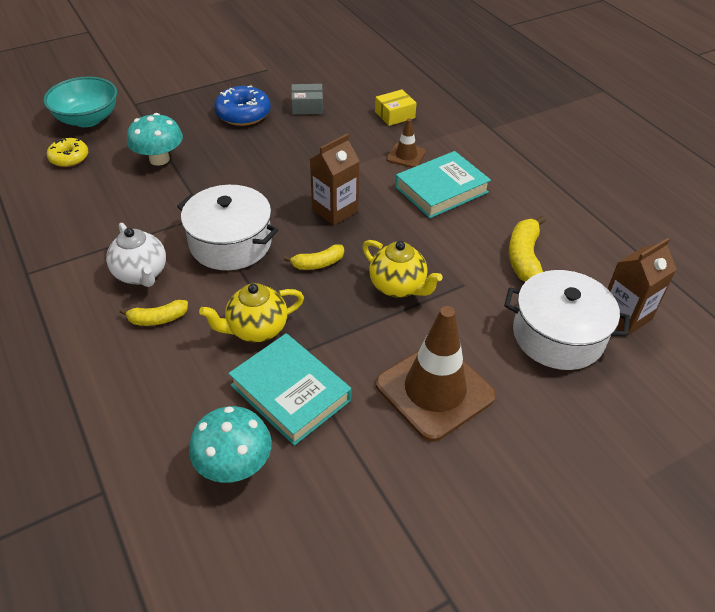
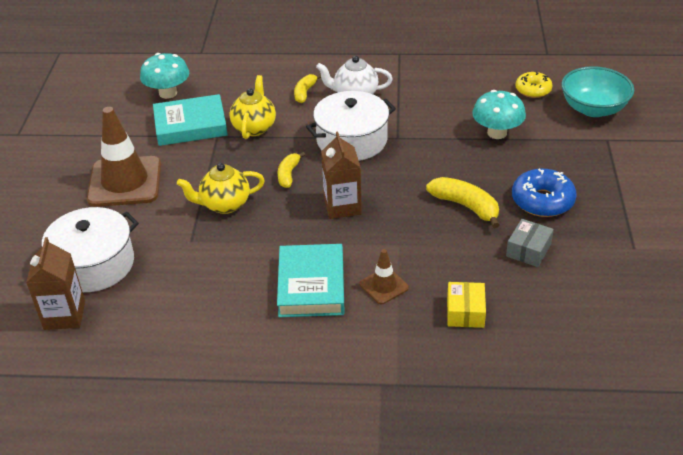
camera: 125 degrees right, 5 degrees down
yellow banana [509,216,546,282] -> yellow banana moved to [426,177,499,228]

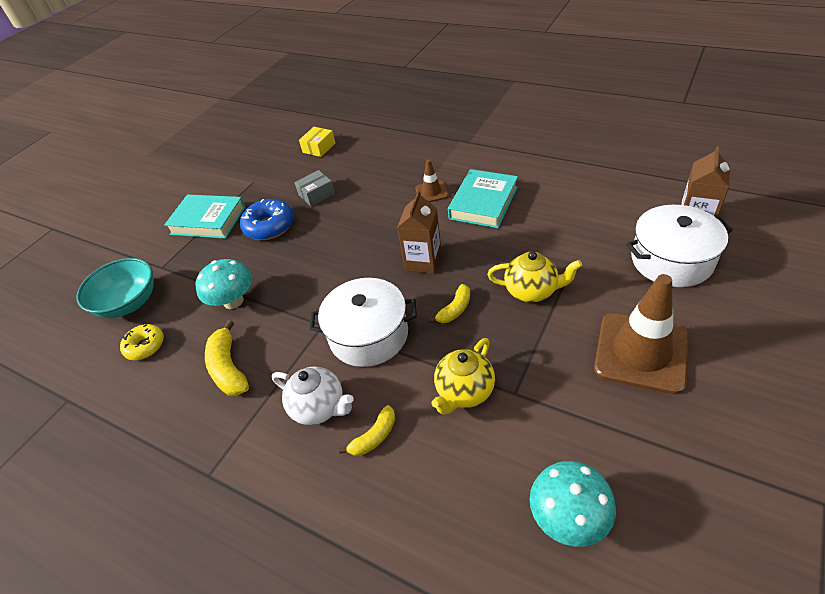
camera: 150 degrees left, 5 degrees up
turquoise book [153,94,228,146] -> turquoise book moved to [164,195,246,239]
yellow banana [426,177,499,228] -> yellow banana moved to [205,320,249,396]
yellow box [447,282,486,328] -> yellow box moved to [299,127,335,157]

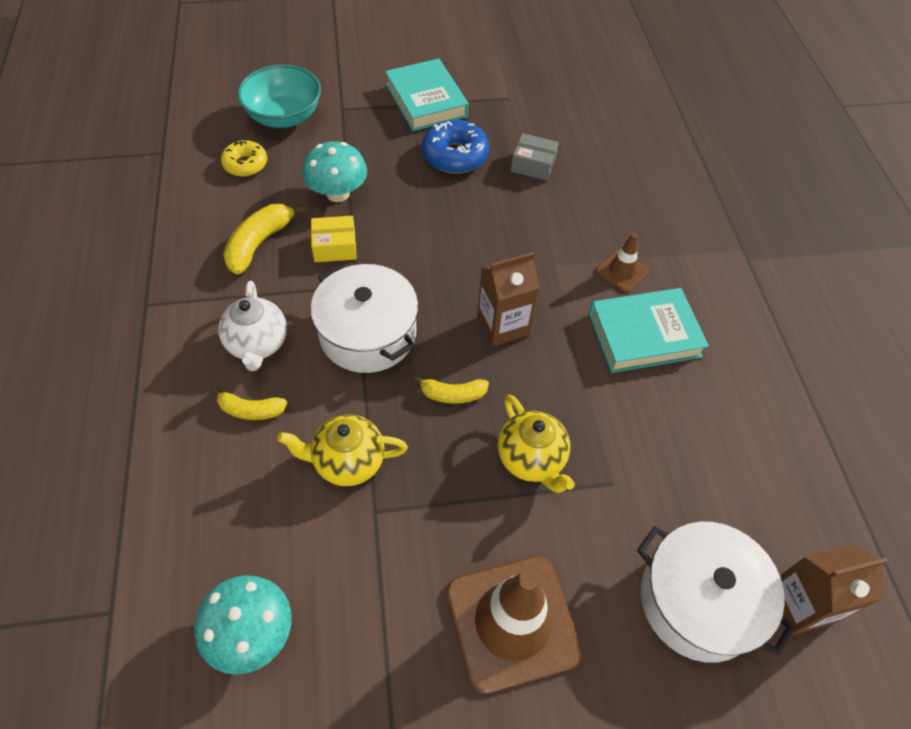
camera: 45 degrees right, 10 degrees up
yellow box [299,127,335,157] -> yellow box moved to [311,216,357,262]

